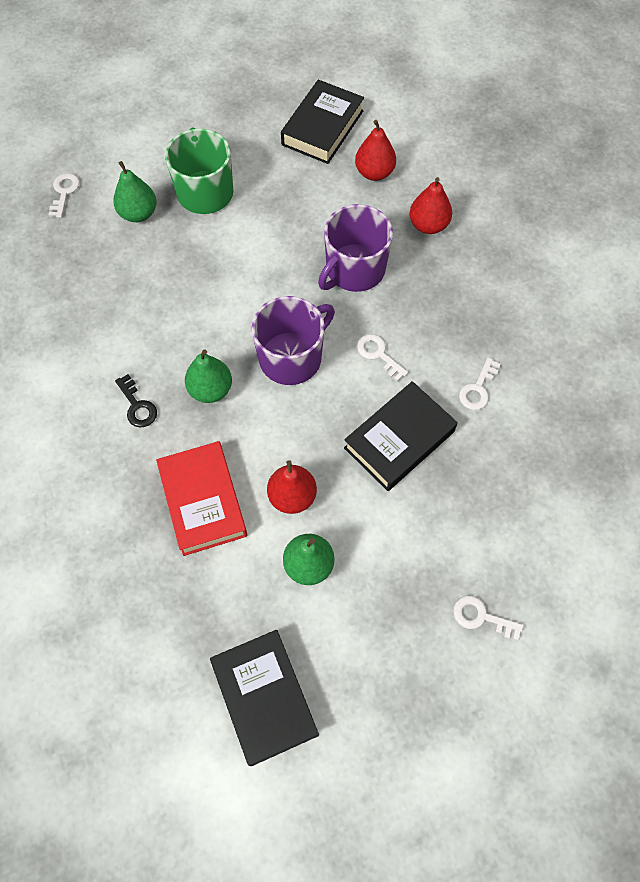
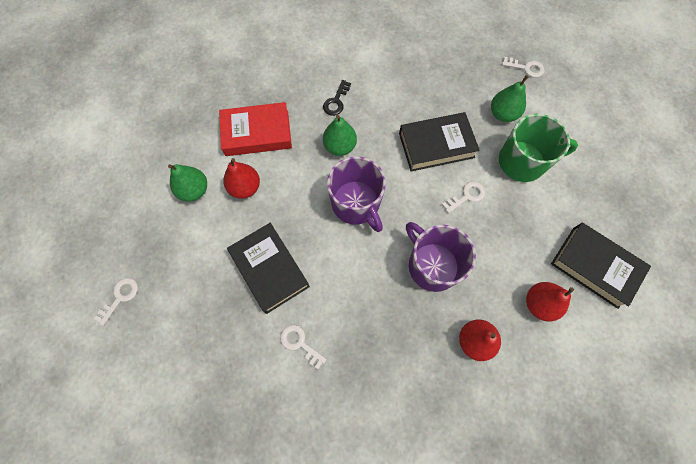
camera: 100 degrees right, 5 degrees up
black key [115,374,157,427] -> black key turned 45 degrees counterclockwise [323,80,351,116]
black book [210,630,319,766] -> black book moved to [399,112,480,171]
white key [357,334,408,382] -> white key moved to [442,182,485,213]

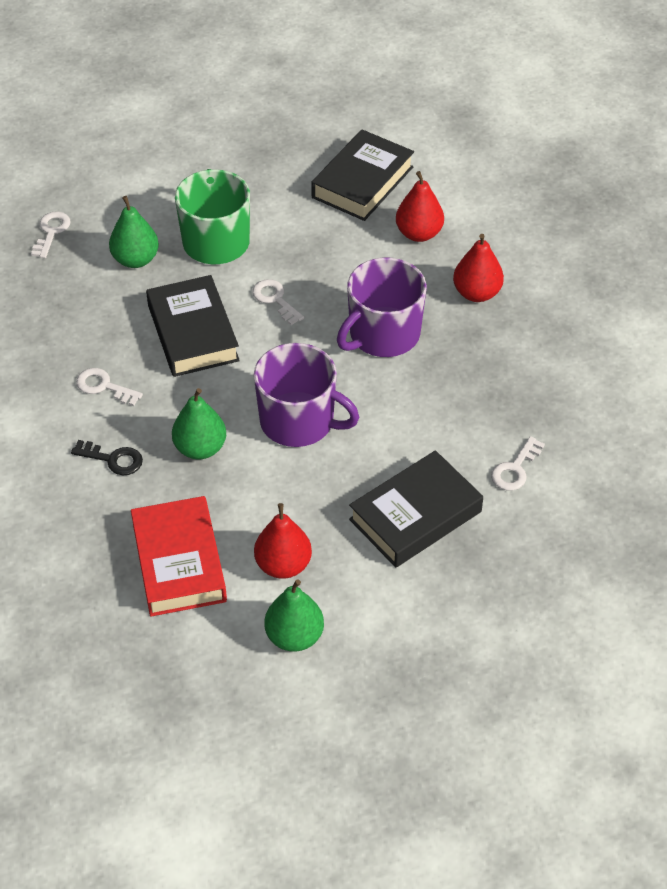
camera: 95 degrees left, 20 degrees down
white key [94,278,138,326] -> white key moved to [76,368,143,406]
purple mug [327,156,386,232] -> purple mug turned 60 degrees clockwise [254,343,359,447]

